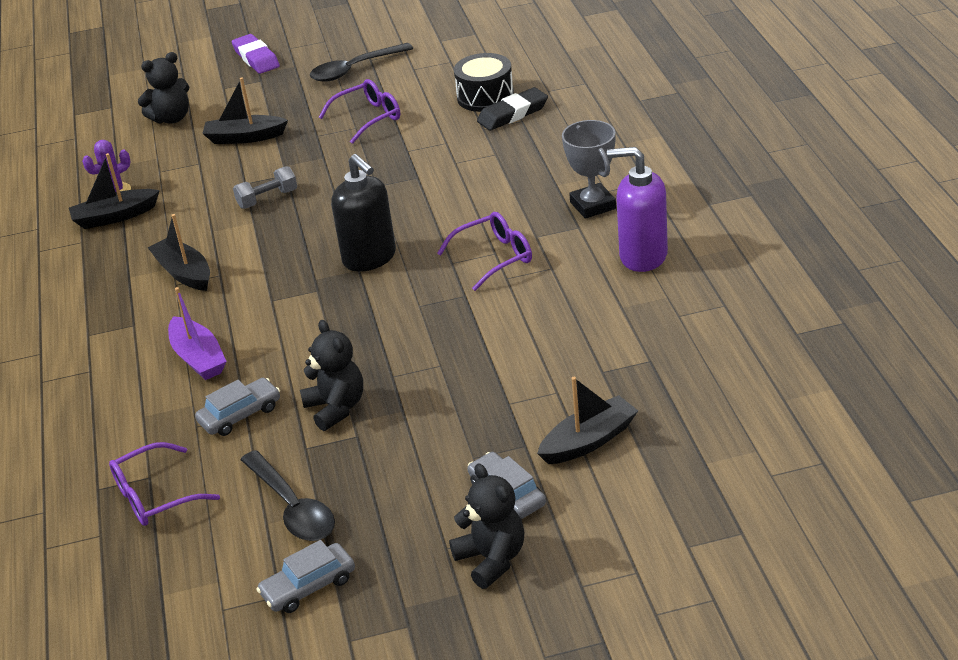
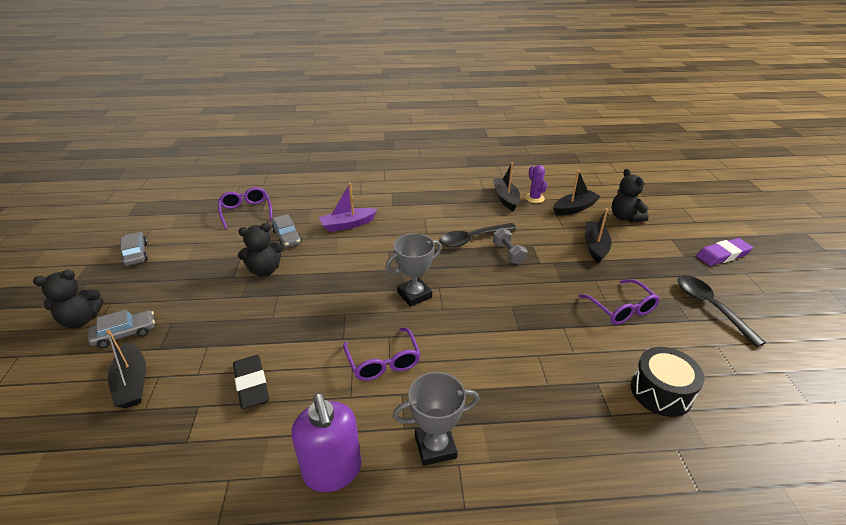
camera: 95 degrees right, 0 degrees up
black boat [147,214,210,291] -> black boat moved to [553,170,601,216]
black spoon [240,450,335,541] -> black spoon moved to [439,223,517,247]
black soap dispenser [331,154,396,272] -> grey trophy [386,233,442,307]
black eraser [477,87,548,131] -> black eraser moved to [233,355,269,409]
purple soap dispenser [607,147,668,272] -> purple soap dispenser turned 135 degrees clockwise [291,393,362,492]

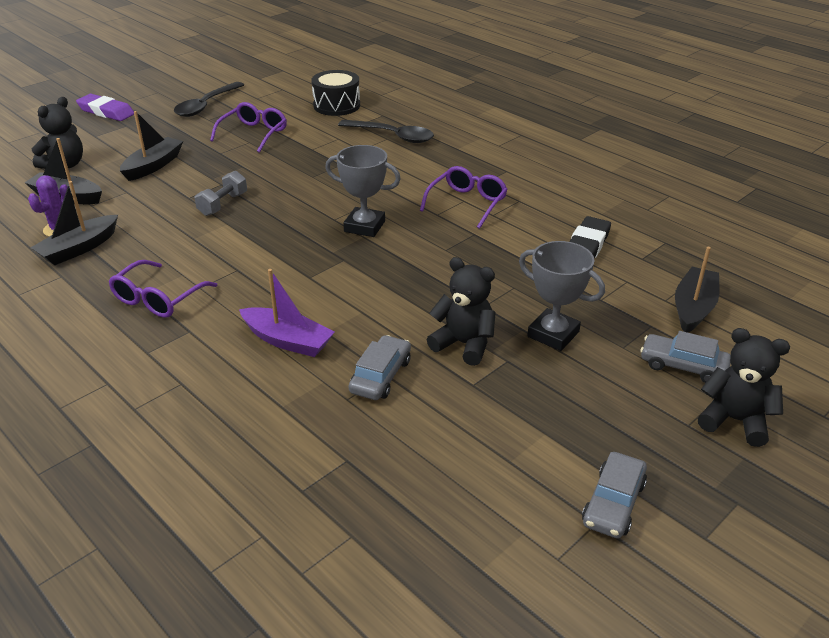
camera: 130 degrees left, 0 degrees up
purple glasses [218,187,273,229] -> purple glasses moved to [109,260,218,318]
purple soap dispenser [291,393,362,492] -> none
grey trophy [393,372,479,466] -> grey trophy moved to [519,241,605,351]
black spoon [439,223,517,247] -> black spoon moved to [338,120,434,143]
black boat [585,208,612,264] -> black boat turned 150 degrees clockwise [120,111,183,181]

